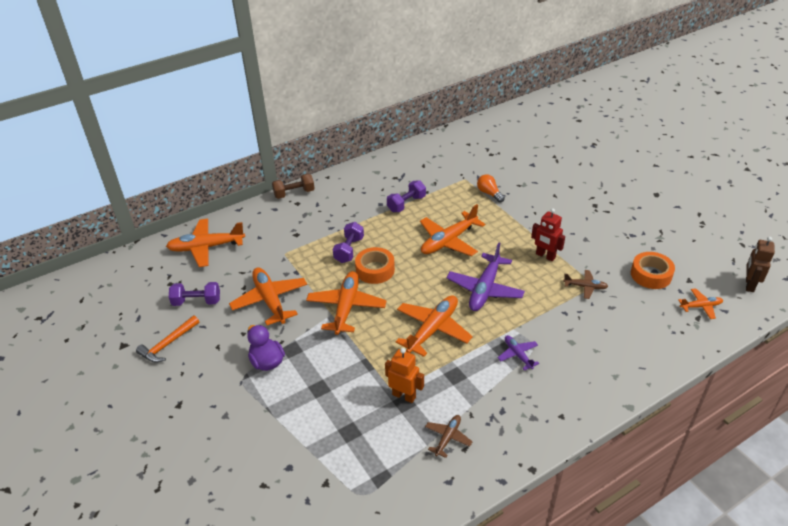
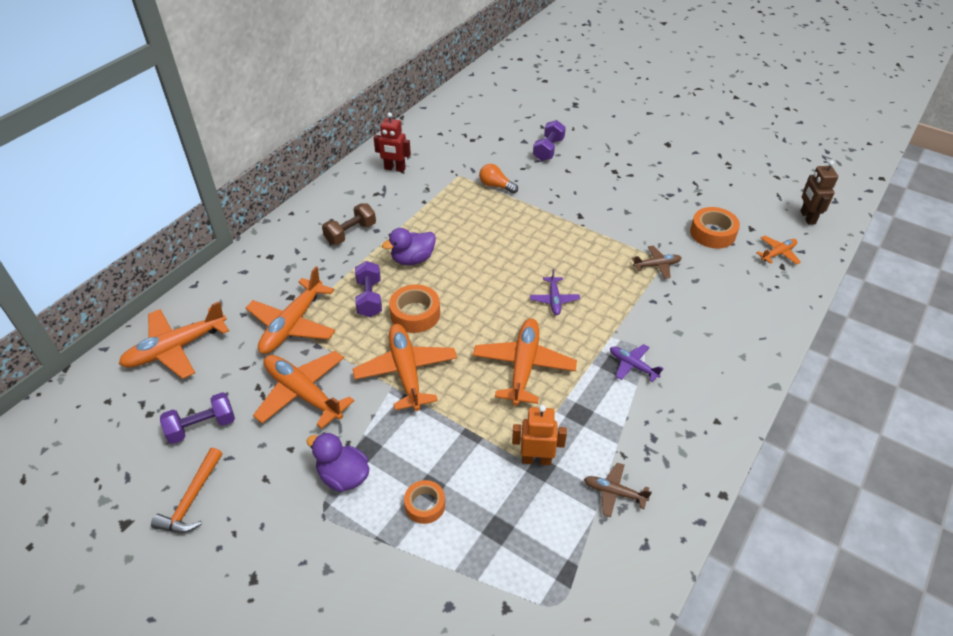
camera: 25 degrees left, 5 degrees up
brown dumbbell [272,173,315,199] -> brown dumbbell moved to [322,203,376,245]
purple dumbbell [387,180,426,212] -> purple dumbbell moved to [533,120,566,161]
orange plane [420,204,485,256] -> orange plane moved to [246,266,335,354]
brown plane [425,415,473,458] -> brown plane turned 75 degrees counterclockwise [584,463,652,517]
purple plane [446,243,525,311] -> purple plane [530,269,580,315], size x0.52
red robot [531,208,565,261] -> red robot moved to [374,113,411,172]
none -> purple duck [382,228,436,265]
none -> orange tape [404,480,445,524]

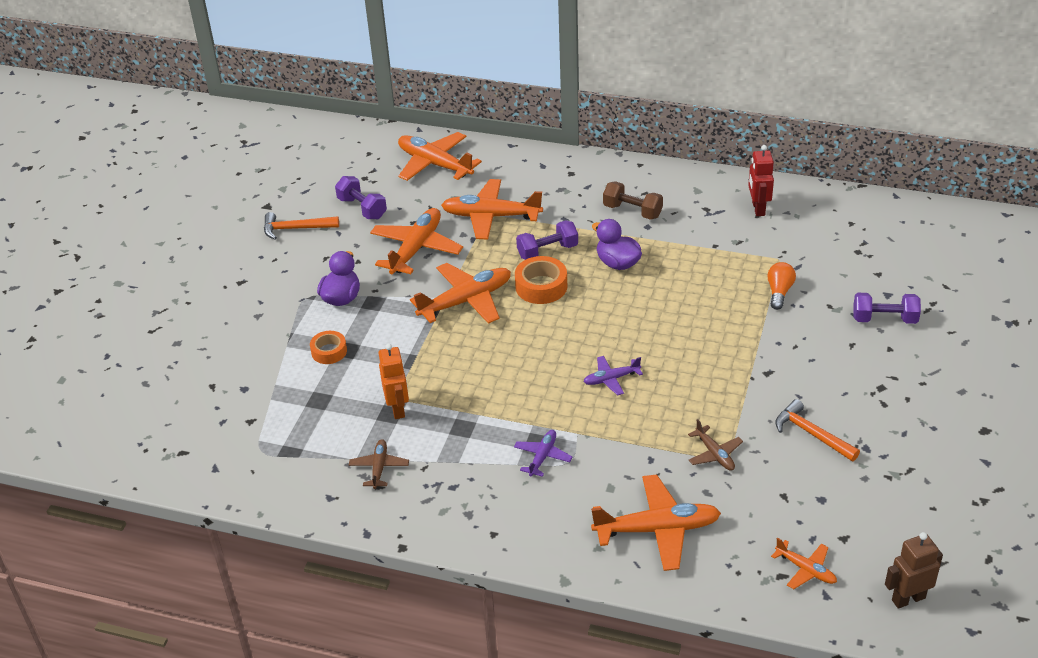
camera: 75 degrees right, 5 degrees down
orange plane [473,318,577,406] -> orange plane moved to [591,475,721,571]
orange tape [690,207,740,249] -> none
none -> orange hammer [775,399,860,461]

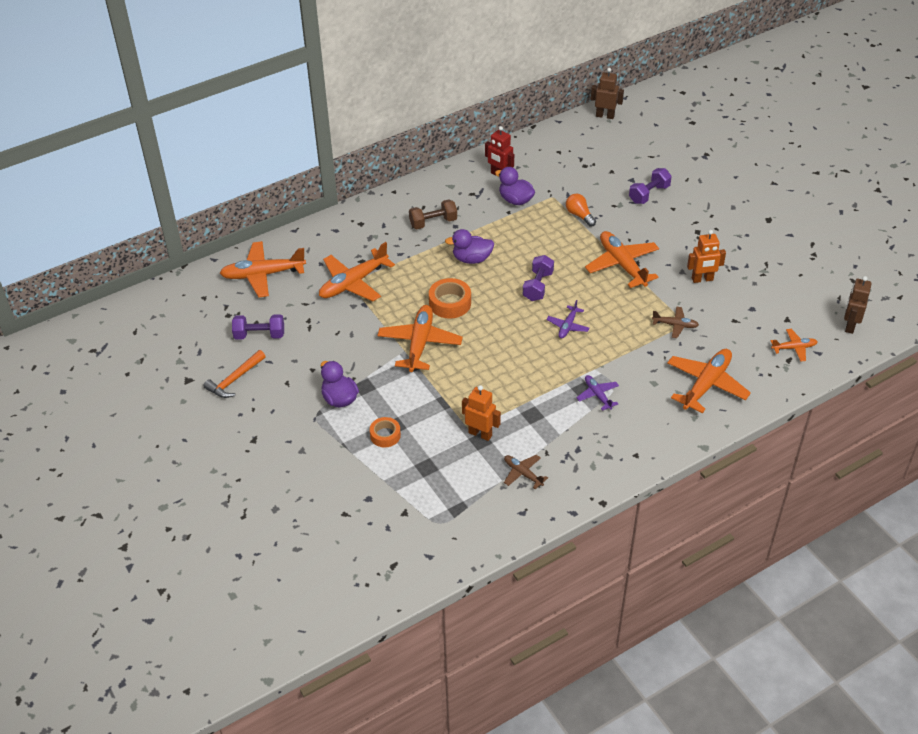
camera: 50 degrees left, 5 degrees up
orange plane [370,208,463,274] -> orange plane moved to [585,231,659,288]
purple dumbbell [516,220,578,260] -> purple dumbbell moved to [523,255,554,301]
orange hammer [775,399,860,461] -> orange robot [687,230,726,283]
none -> purple duck [495,167,535,205]
none -> brown robot [591,68,624,119]

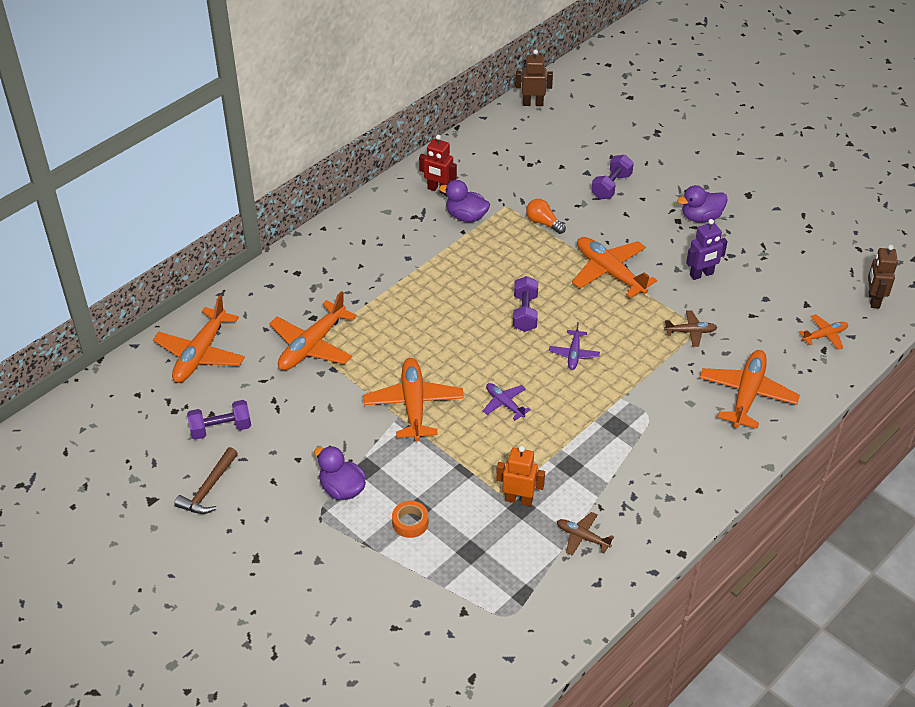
camera: 15 degrees left, 0 degrees up
orange hammer [204,350,266,398] -> brown hammer [174,447,238,514]
orange plane [220,241,306,297] -> orange plane turned 45 degrees counterclockwise [153,295,245,383]
brown dumbbell [409,199,457,229] -> none
orange tape [429,278,471,319] -> none
purple duck [445,229,494,264] -> purple duck moved to [677,185,728,222]
purple plane [576,375,619,411] -> purple plane moved to [483,383,531,420]
orange robot [687,230,726,283] -> purple robot [686,219,727,280]

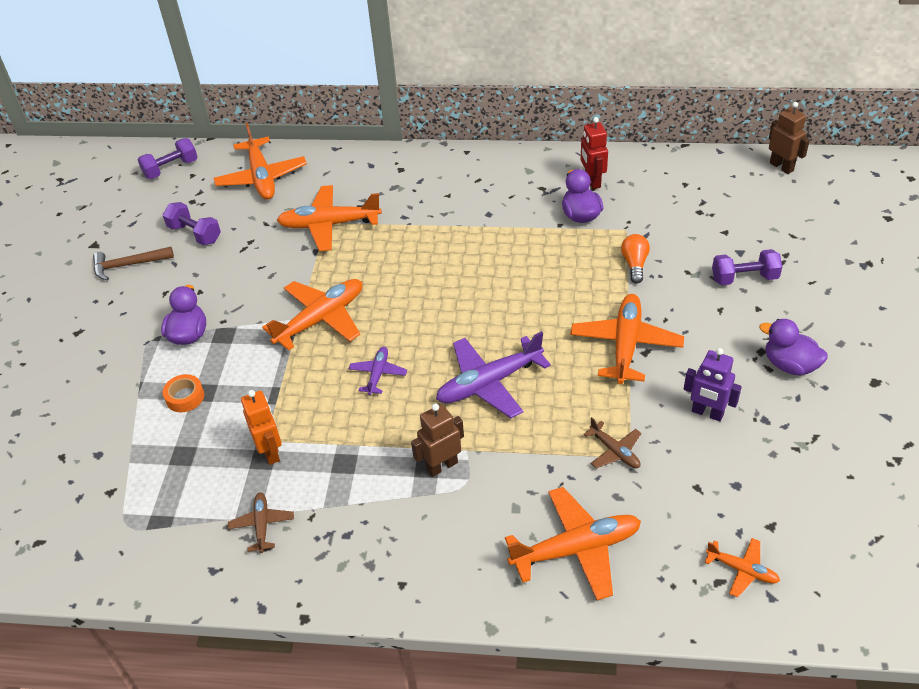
camera: 55 degrees right, 0 degrees up
orange plane [153,295,245,383] -> orange plane turned 90 degrees counterclockwise [214,123,307,200]
purple dumbbell [513,276,538,332] -> purple dumbbell moved to [138,138,198,179]
purple plane [549,322,600,370] -> purple plane [436,331,551,418], size x1.91
brown robot [868,245,898,308] -> brown robot moved to [411,403,464,477]

